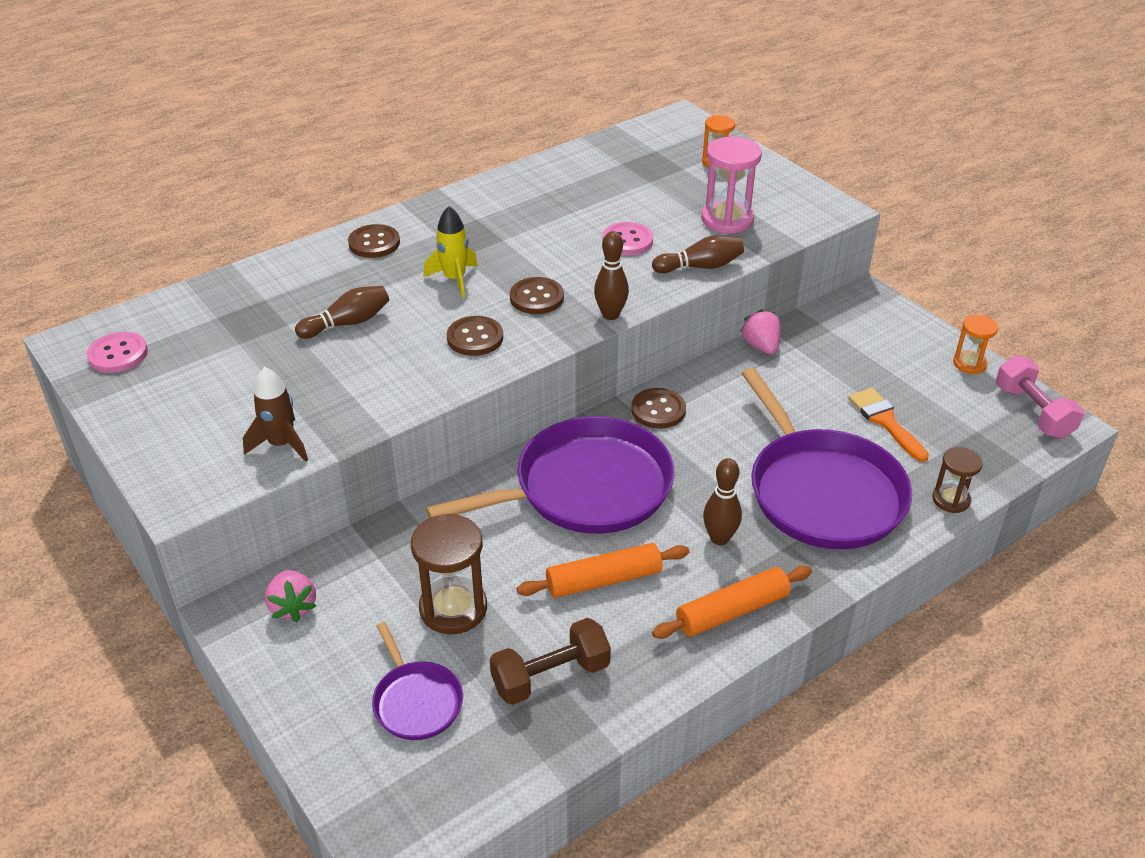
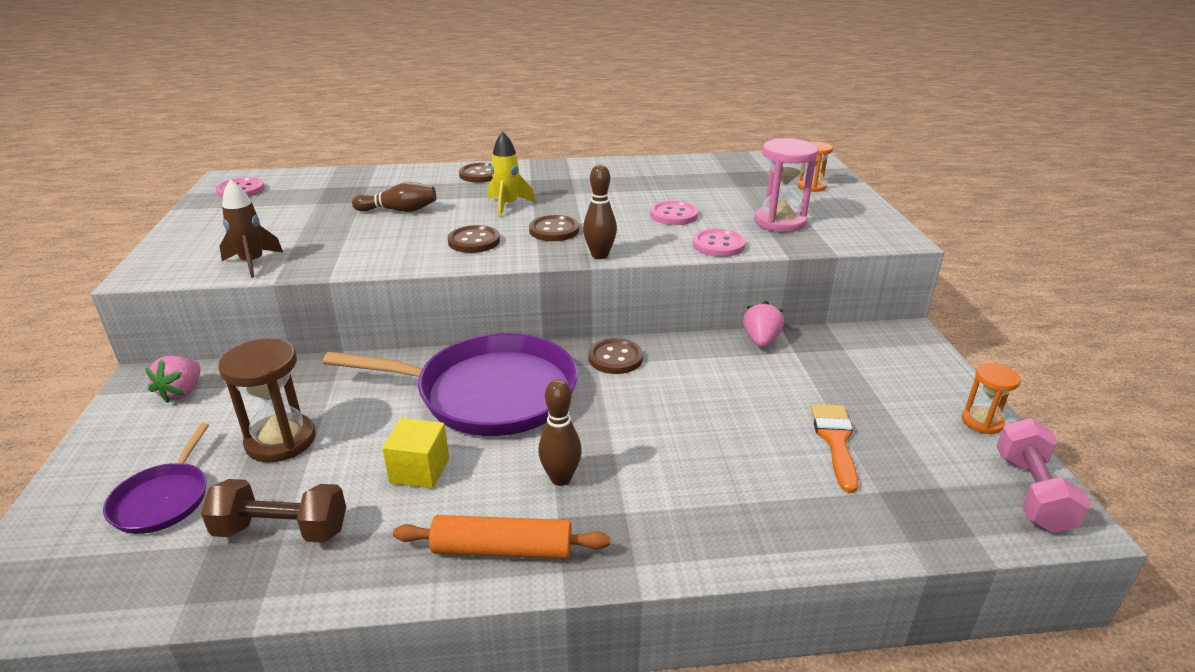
camera: 30 degrees right, 10 degrees down
orange rolling pin [517,543,689,598] -> yellow cube [382,418,449,489]
brown bowling pin [652,235,744,273] -> pink button [693,229,746,257]
purple pan [741,368,912,549] -> none
brown hourglass [932,447,983,513] -> none

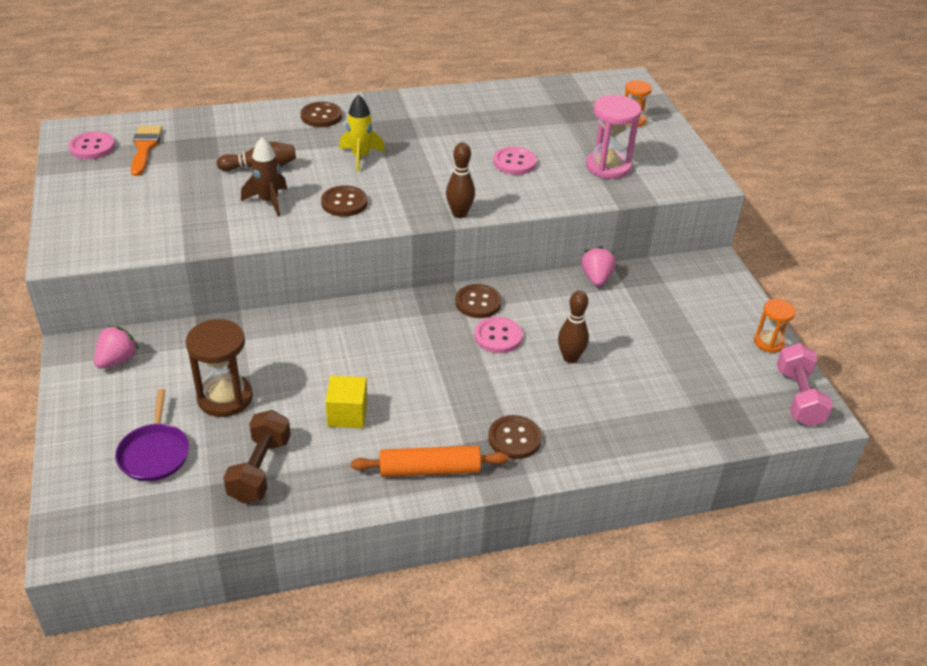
camera: 10 degrees left, 10 degrees up
pink strawberry [145,356,200,403] -> pink strawberry turned 150 degrees counterclockwise [94,326,139,369]
brown dumbbell [201,479,346,543] -> brown dumbbell turned 75 degrees counterclockwise [223,410,291,503]
brown rocket [219,179,283,278] -> brown rocket moved to [241,137,287,217]
purple pan [323,333,578,436] -> none
brown button [529,215,579,241] -> brown button moved to [488,415,542,459]
brown bowling pin [538,379,582,486] -> brown bowling pin moved to [558,290,589,363]
pink button [693,229,746,257] -> pink button moved to [474,317,523,353]
orange brush [811,404,858,493] -> orange brush moved to [131,126,162,176]

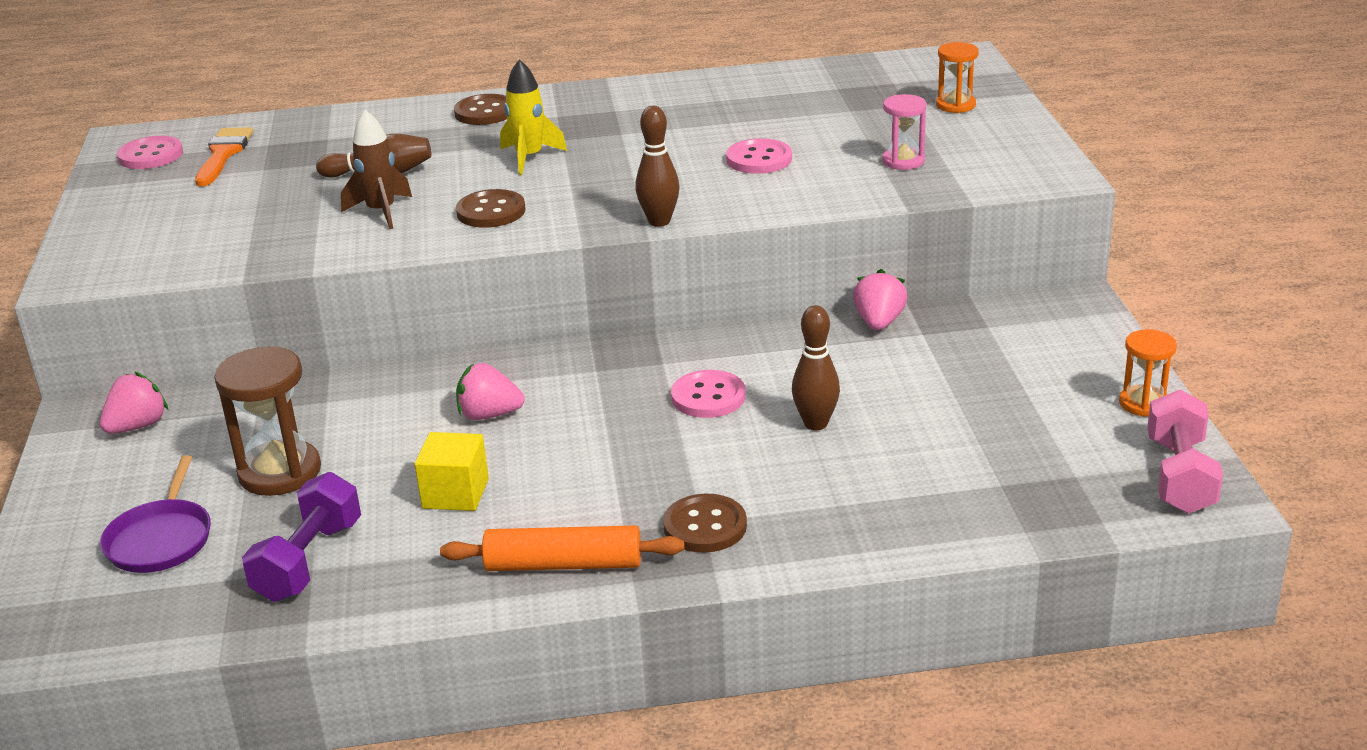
camera: 10 degrees right, 10 degrees down
brown dumbbell [223,410,291,503] -> purple dumbbell [242,472,361,602]
brown button [455,284,502,318] -> none
pink hourglass [586,95,641,179] -> pink hourglass [882,94,927,170], size x0.60
none -> pink strawberry [456,363,525,420]

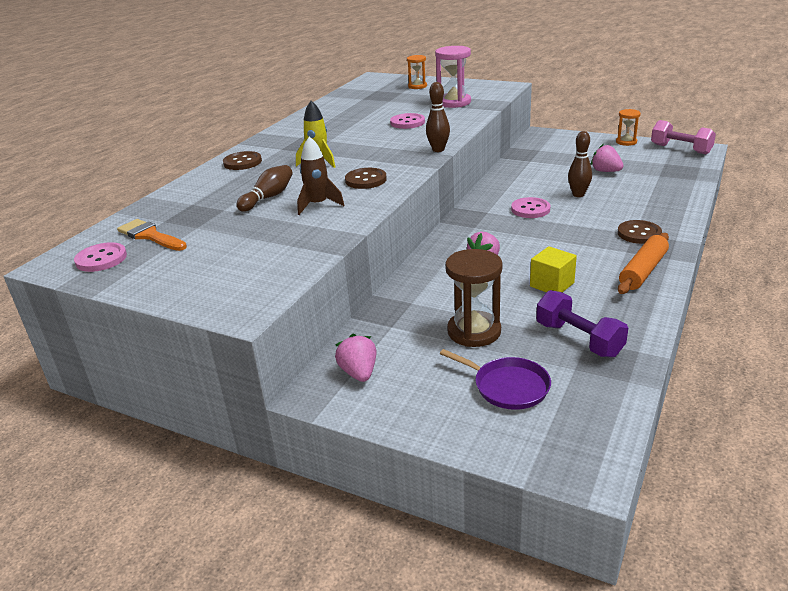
camera: 55 degrees left, 0 degrees up
pink strawberry [853,269,907,330] -> pink strawberry moved to [591,144,624,172]
pink hourglass [882,94,927,170] -> pink hourglass [435,46,471,108], size x1.67

